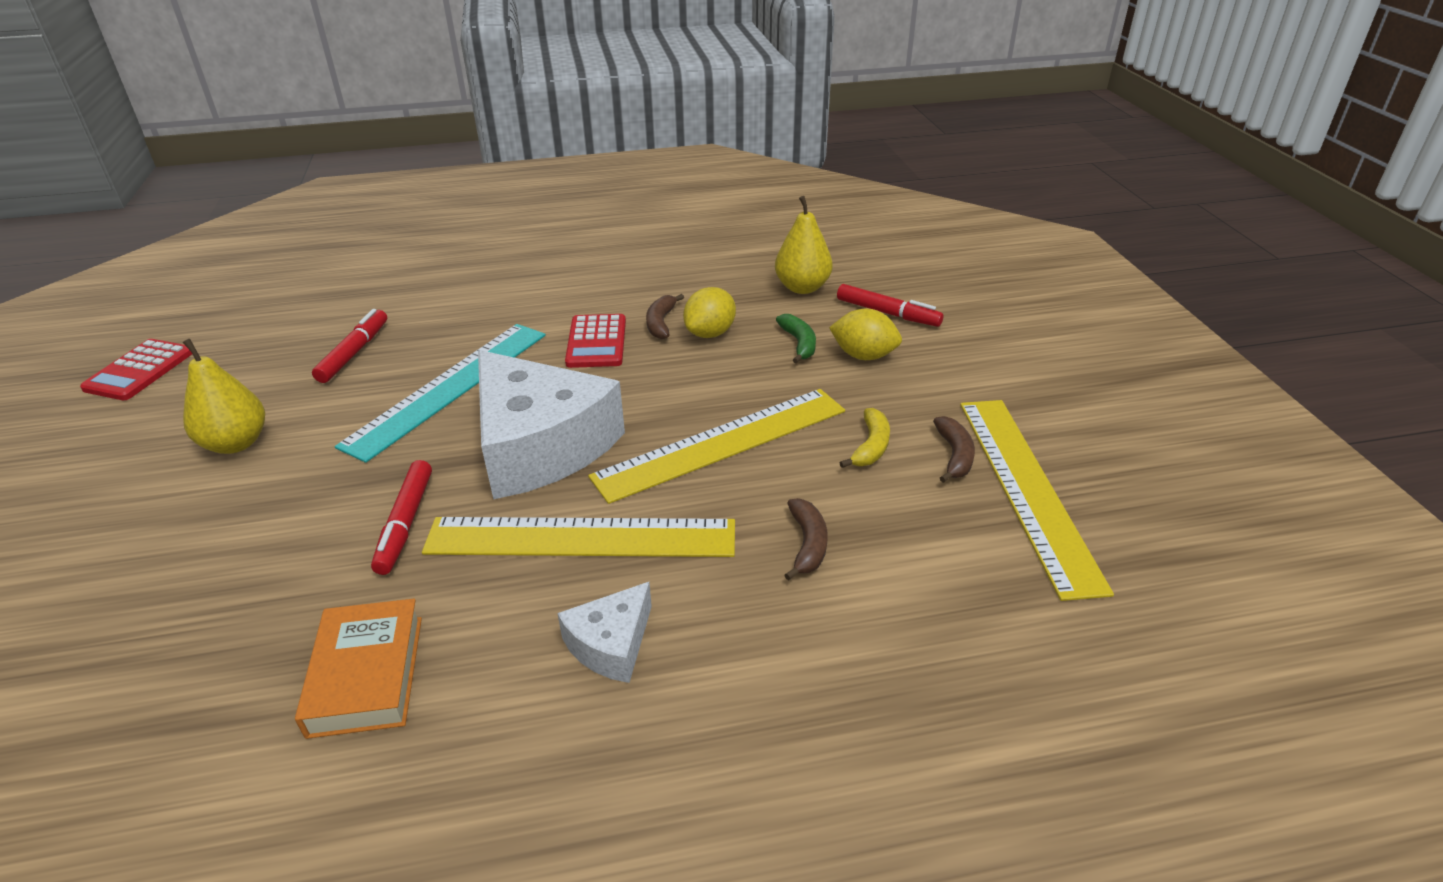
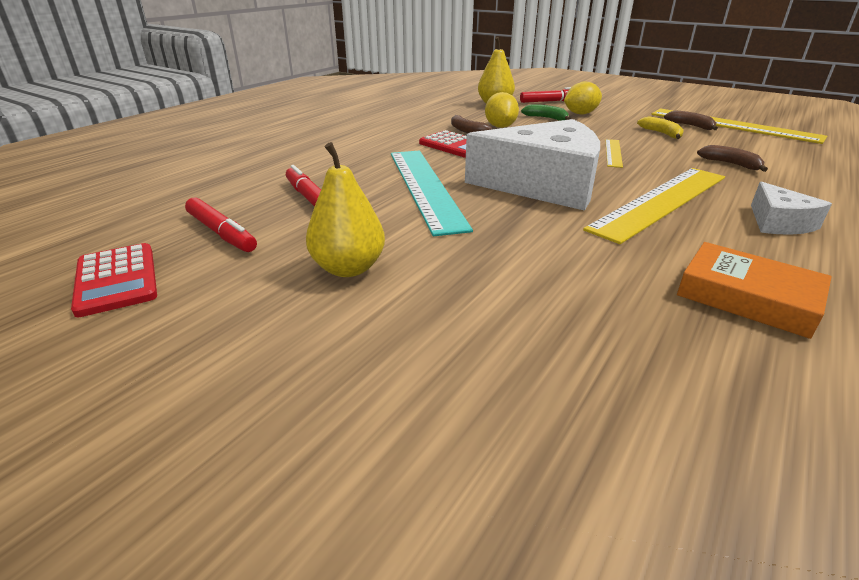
camera: 45 degrees left, 5 degrees down
red marker [371,460,432,575] -> red marker moved to [185,197,257,252]
yellow ruler [588,389,845,504] -> yellow ruler [605,139,623,168], size x0.47

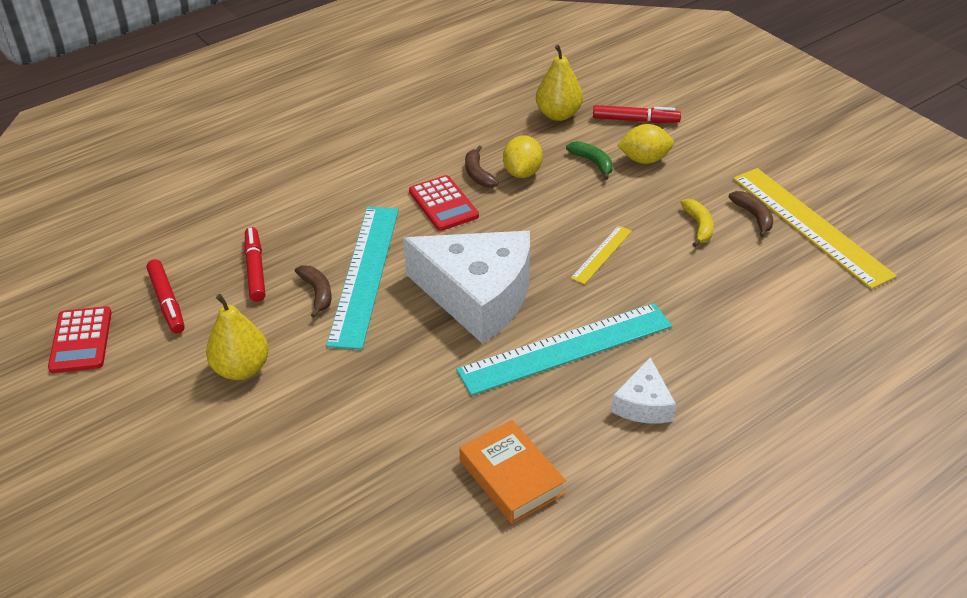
camera: 20 degrees right, 10 degrees up
yellow ruler [583,168,725,244] -> turquoise ruler [456,303,672,396]
brown banana [697,145,768,172] -> brown banana moved to [295,265,332,318]

